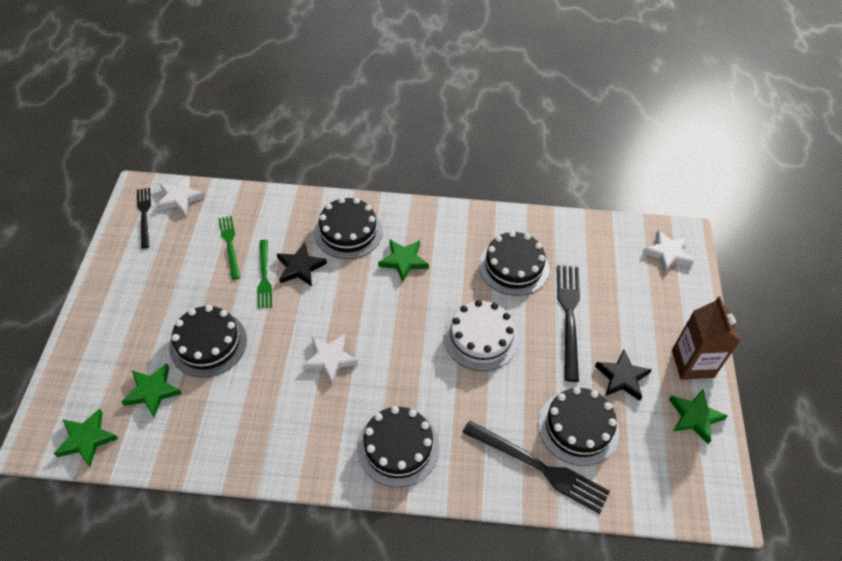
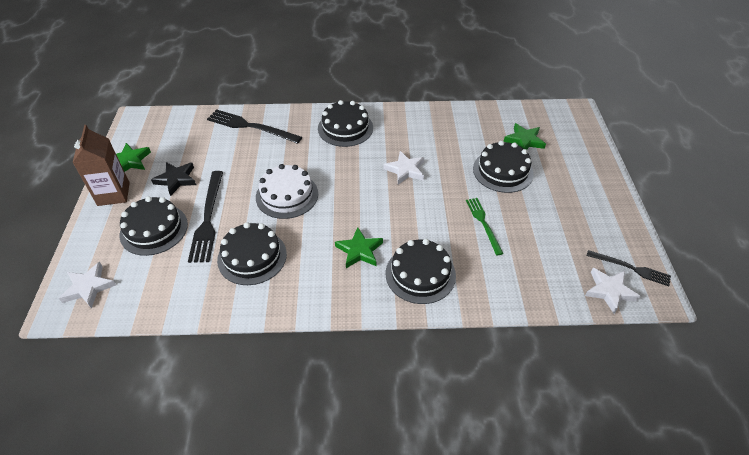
camera: 175 degrees right, 5 degrees down
green star [54,408,118,467] -> none
black fork [137,188,151,249] -> black fork turned 45 degrees counterclockwise [587,250,671,286]
green fork [218,216,240,279] -> none
black star [277,243,327,287] -> none
black cake [538,387,619,466] -> black cake moved to [119,196,188,256]

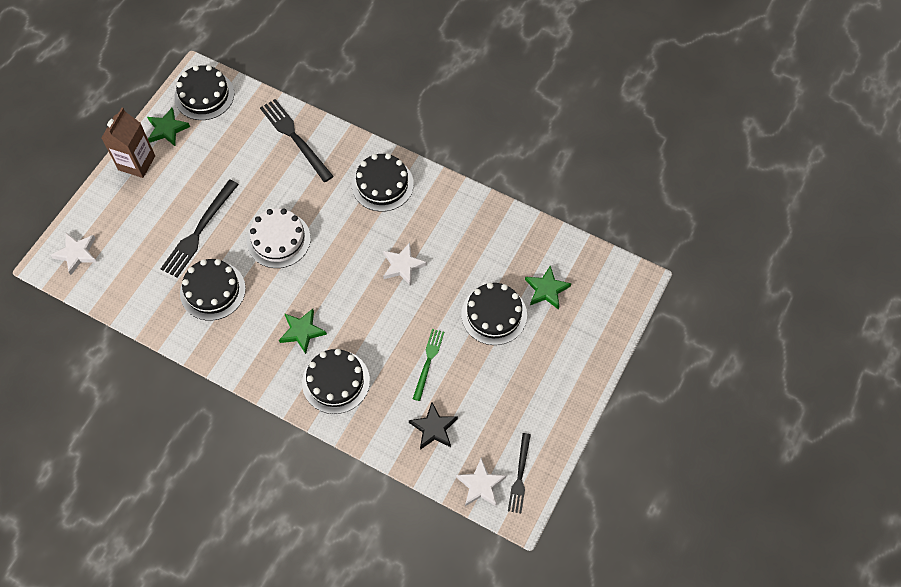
camera: 30 degrees right, 15 degrees up
black cake [119,196,188,256] -> black cake moved to [174,65,234,120]
black star [151,162,196,196] -> black star moved to [409,403,458,450]
black fork [587,250,671,286] -> black fork turned 45 degrees clockwise [508,433,531,513]

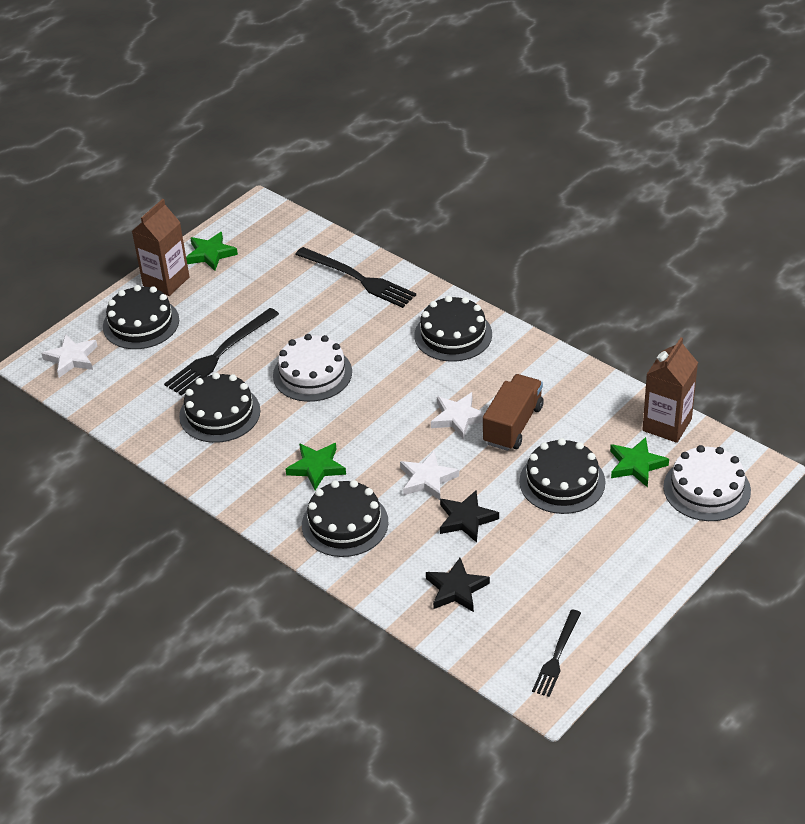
camera: 15 degrees right, 20 degrees down
black cake [174,65,234,120] -> black cake moved to [103,285,179,349]
black fork [260,99,334,182] -> black fork turned 150 degrees clockwise [295,247,416,308]
green fork [413,329,444,401] -> black star [440,490,499,543]
white star [456,458,506,507] -> white star moved to [400,451,459,500]
none -> brown truck [483,374,544,451]
none -> brown carton [642,337,698,443]
none -> white cake [663,445,751,521]

